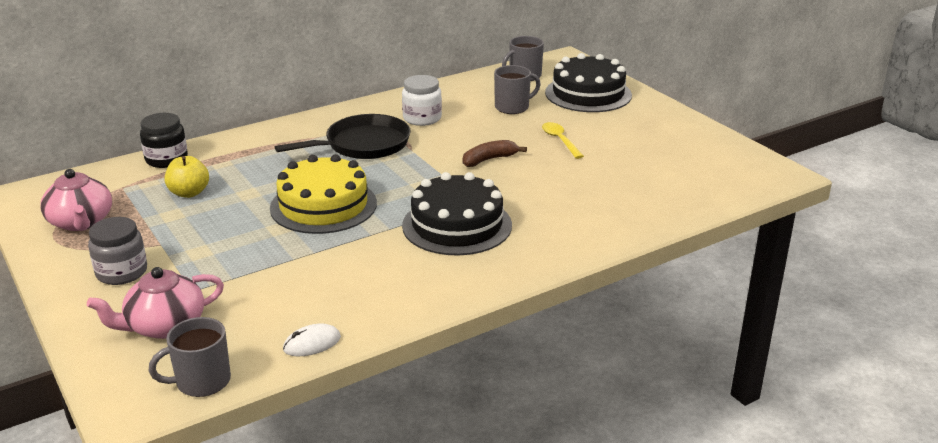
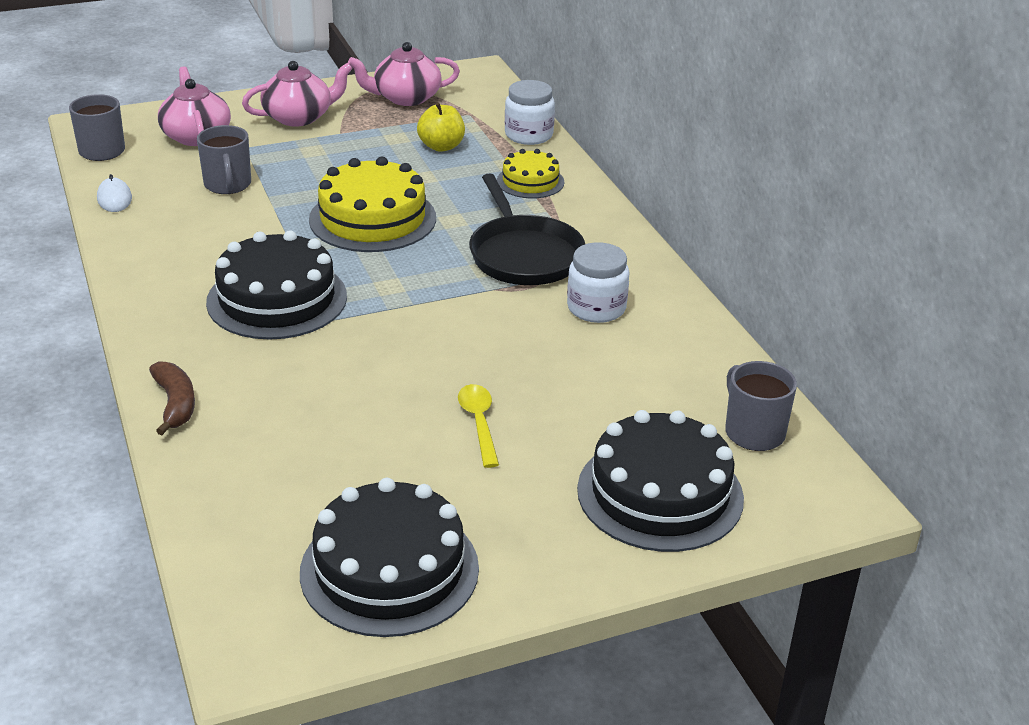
camera: 100 degrees right, 5 degrees up
grey jar [88,217,147,285] -> pink teapot [242,61,353,127]
black jar [140,113,188,168] -> white jar [505,80,555,145]
brown banana [463,140,527,167] -> brown banana moved to [149,361,195,435]
grey mug [494,65,541,114] -> grey mug moved to [197,125,251,194]
yellow spoon [542,122,584,159] -> yellow spoon turned 90 degrees counterclockwise [458,384,499,468]
none -> black cake [300,478,479,637]
none -> yellow cake [497,149,564,198]

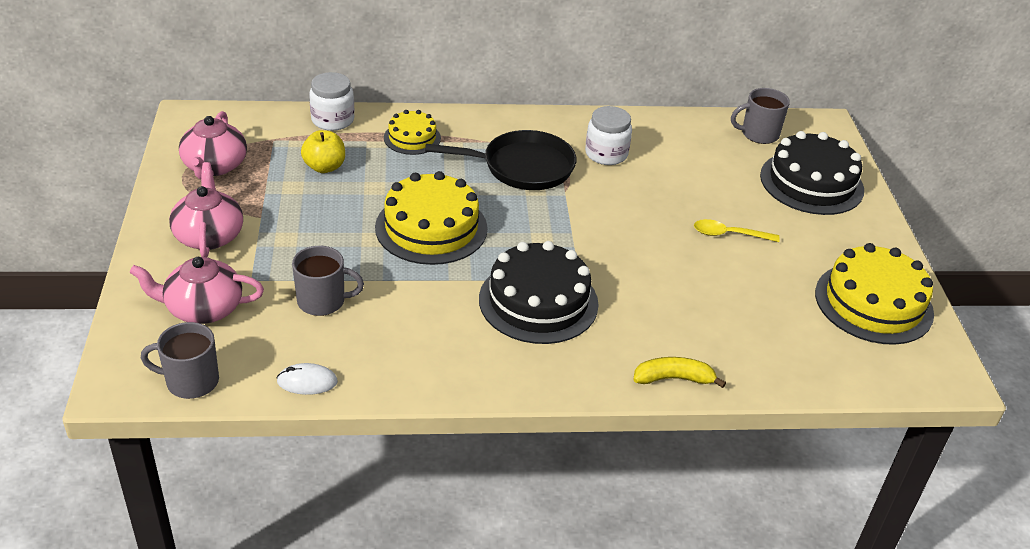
camera: 75 degrees left, 5 degrees up
brown banana [149,361,195,435] -> yellow banana [633,357,726,388]
black cake [300,478,479,637] -> yellow cake [815,243,934,345]

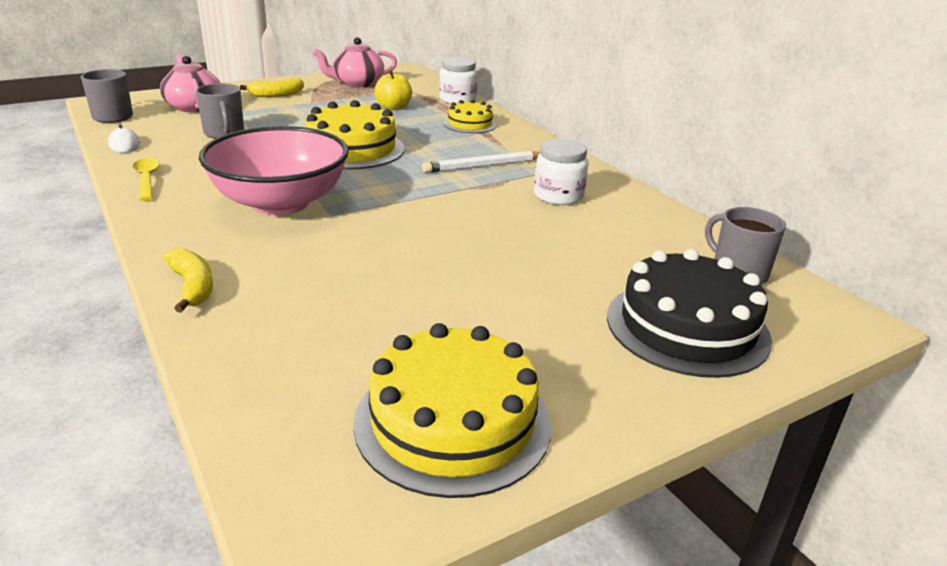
camera: 65 degrees right, 10 degrees down
pink teapot [169,162,243,257] -> yellow banana [240,78,304,97]
black pan [425,130,577,190] -> white pencil [422,151,541,173]
black cake [479,241,599,344] -> pink bowl [199,126,349,215]
yellow spoon [694,219,780,242] -> yellow spoon moved to [132,158,160,201]

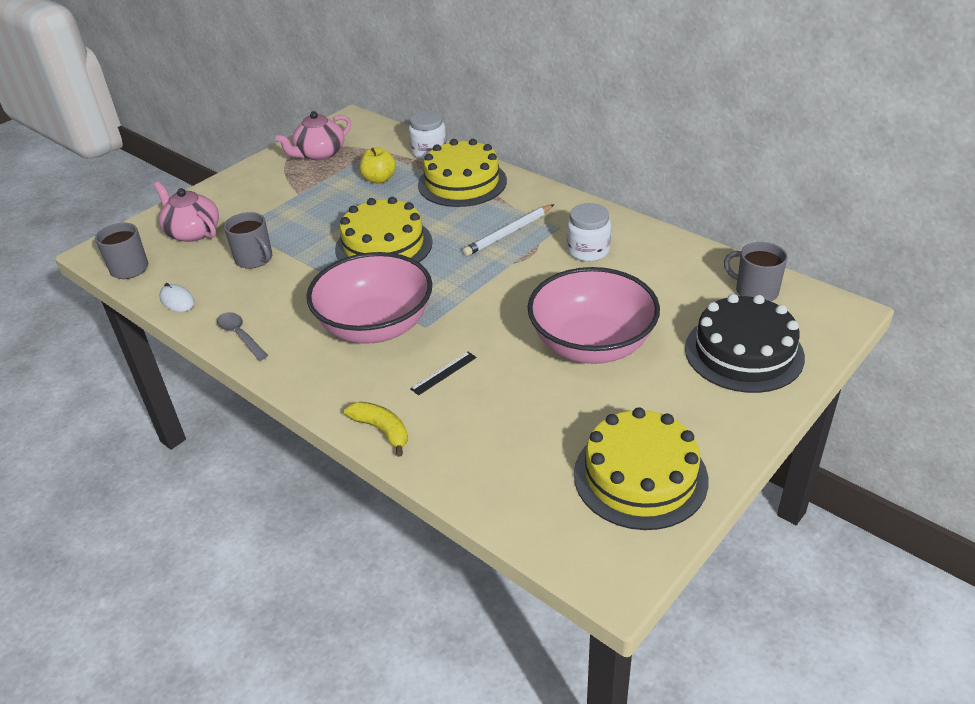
camera: 15 degrees left, 10 degrees up
yellow spoon [132,158,160,201] -> grey spoon [217,312,268,361]
yellow banana [240,78,304,97] -> none
yellow cake [444,100,497,133] -> yellow cake [418,139,507,207], size x1.78
none -> black ruler [410,352,477,396]
none -> pink bowl [527,267,660,364]

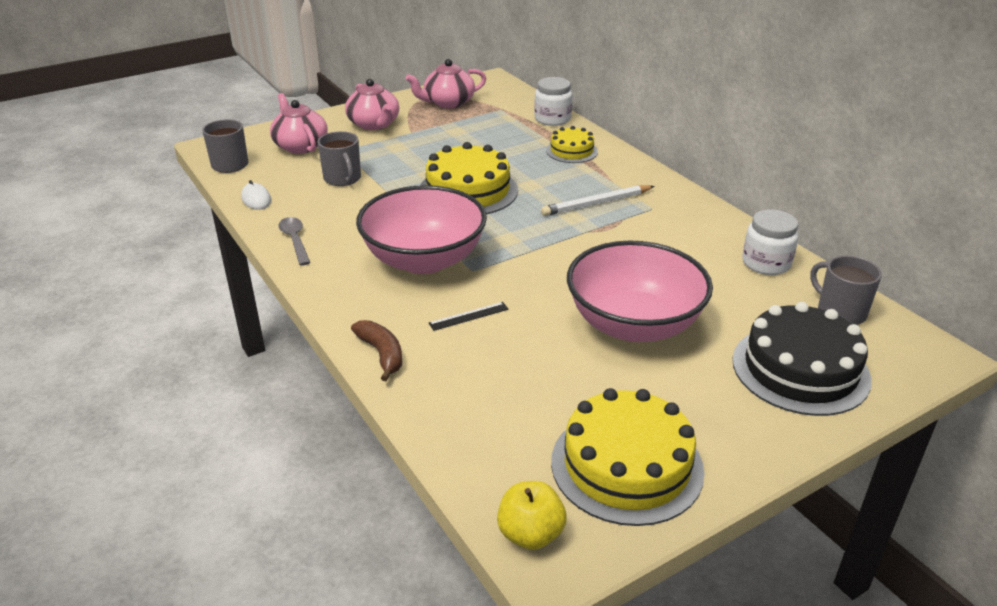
camera: 15 degrees right, 5 degrees down
yellow banana [344,402,408,457] -> brown banana [351,320,402,381]
yellow apple [360,147,396,184] -> yellow apple moved to [497,481,567,550]
yellow cake [418,139,507,207] -> yellow cake [546,126,598,163], size x0.56
white jar [567,203,611,262] -> white jar moved to [742,210,799,275]
none -> pink teapot [345,79,399,130]

